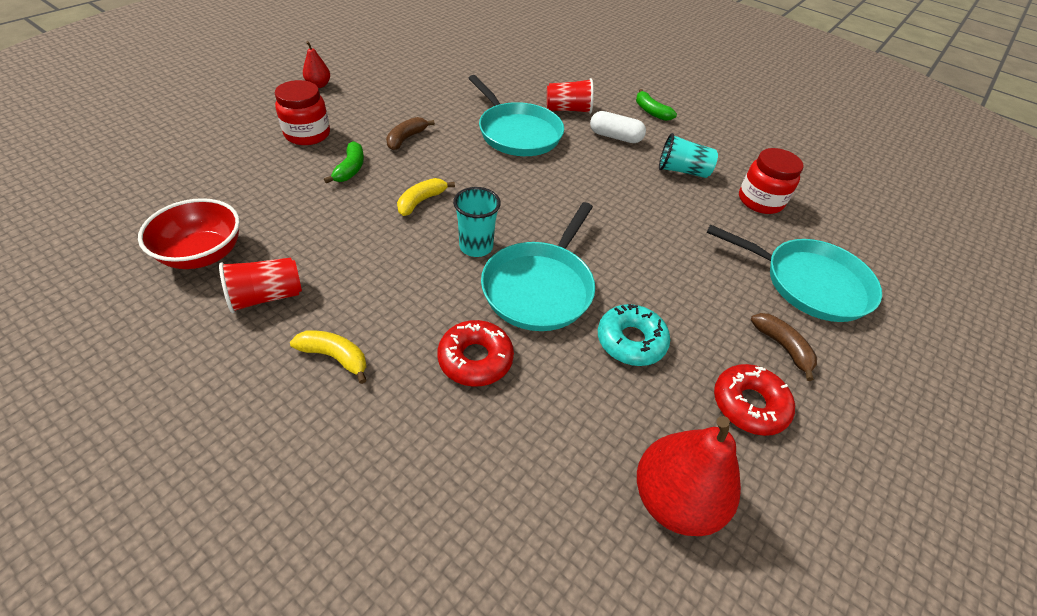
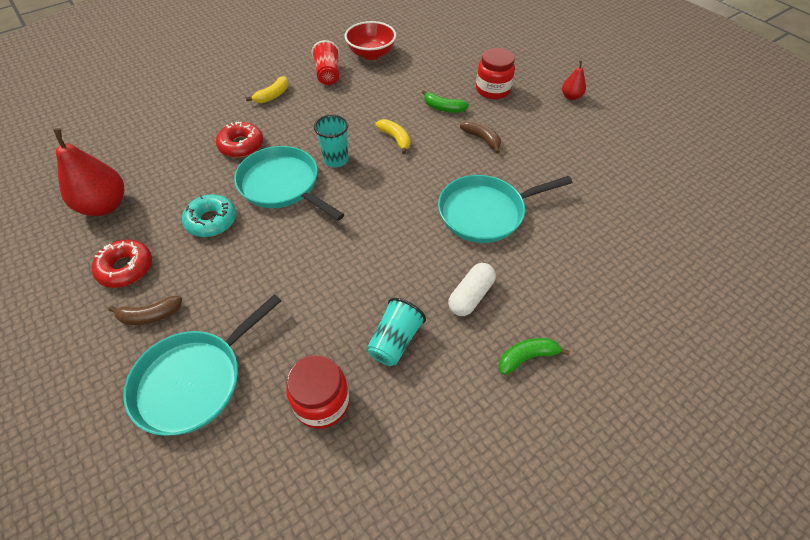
camera: 110 degrees right, 5 degrees up
red cup [547,78,594,114] -> none

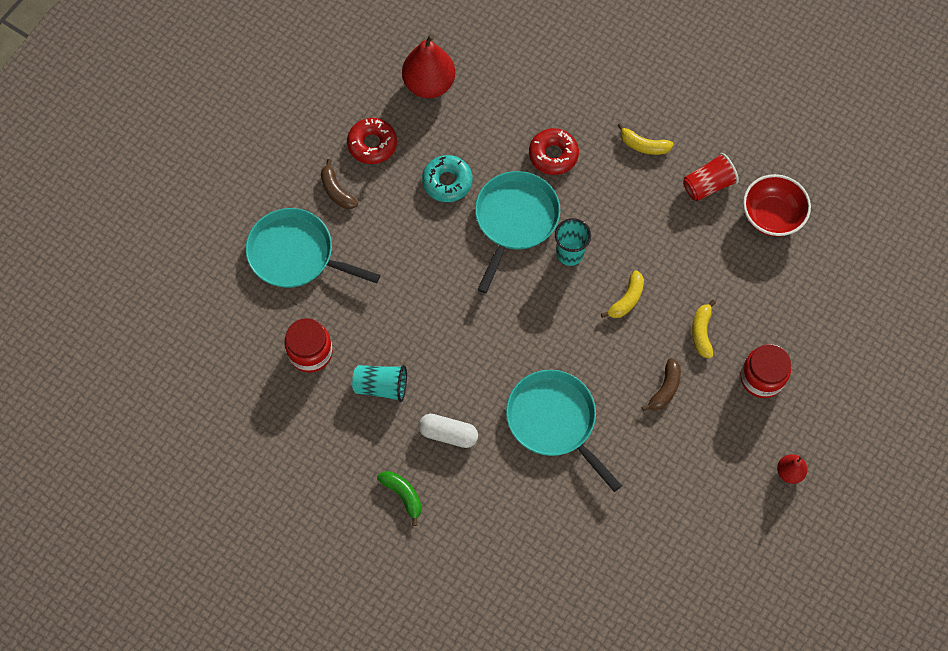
camera: 70 degrees right, 15 degrees up
green banana [422,90,469,113] -> yellow banana [692,300,716,359]

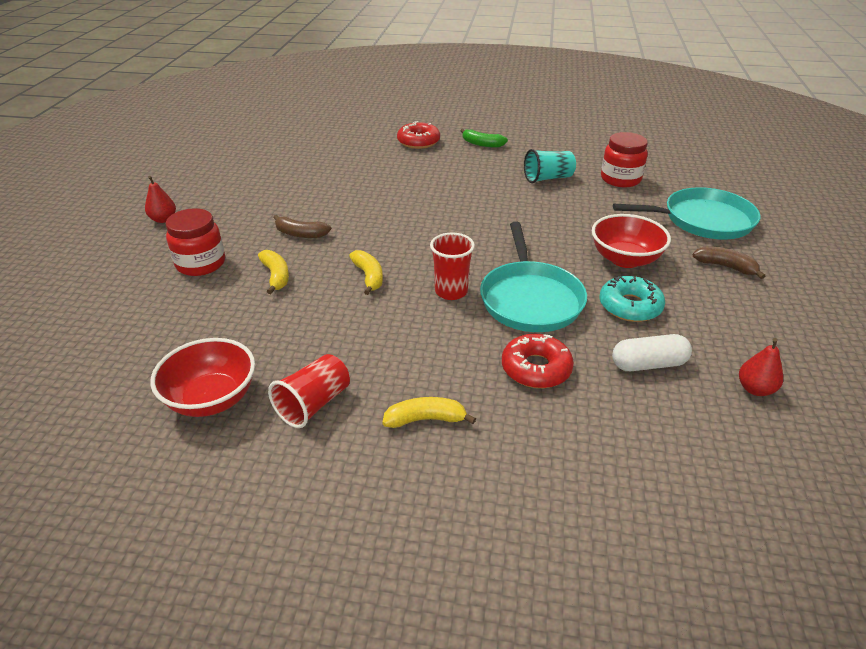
camera: 155 degrees right, 30 degrees down
red donut [347,118,397,164] -> red donut moved to [397,121,440,149]
red pear [402,34,455,98] -> red pear [739,338,783,396], size x0.51
white capsule [418,414,478,448] -> white capsule moved to [612,334,692,371]
turquoise pan [506,370,622,492] -> none
turquoise cup [555,218,591,266] -> red cup [430,233,475,300]
yellow banana [601,270,644,318] -> yellow banana turned 150 degrees clockwise [349,250,383,295]
brown banana [642,358,681,411] -> brown banana turned 75 degrees counterclockwise [273,215,331,238]
none -> red bowl [592,214,671,268]

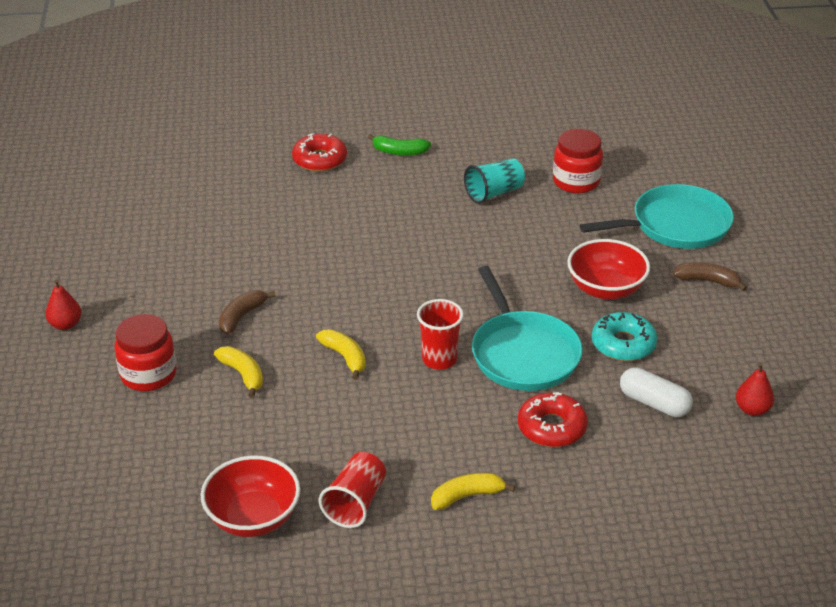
camera: 15 degrees left, 0 degrees up
brown banana [273,215,331,238] -> brown banana turned 120 degrees clockwise [219,290,276,334]
white capsule [612,334,692,371] -> white capsule turned 60 degrees clockwise [620,367,693,417]

